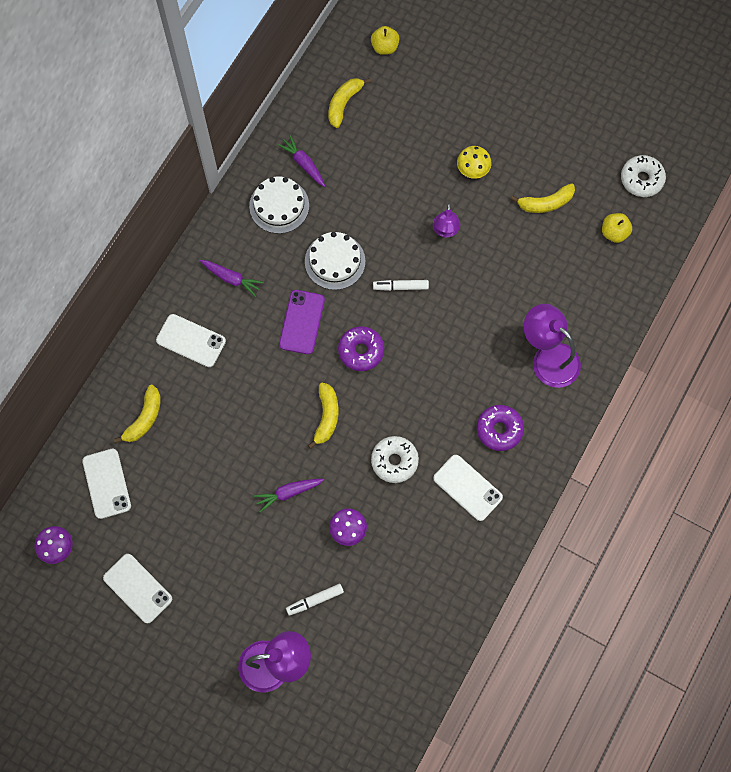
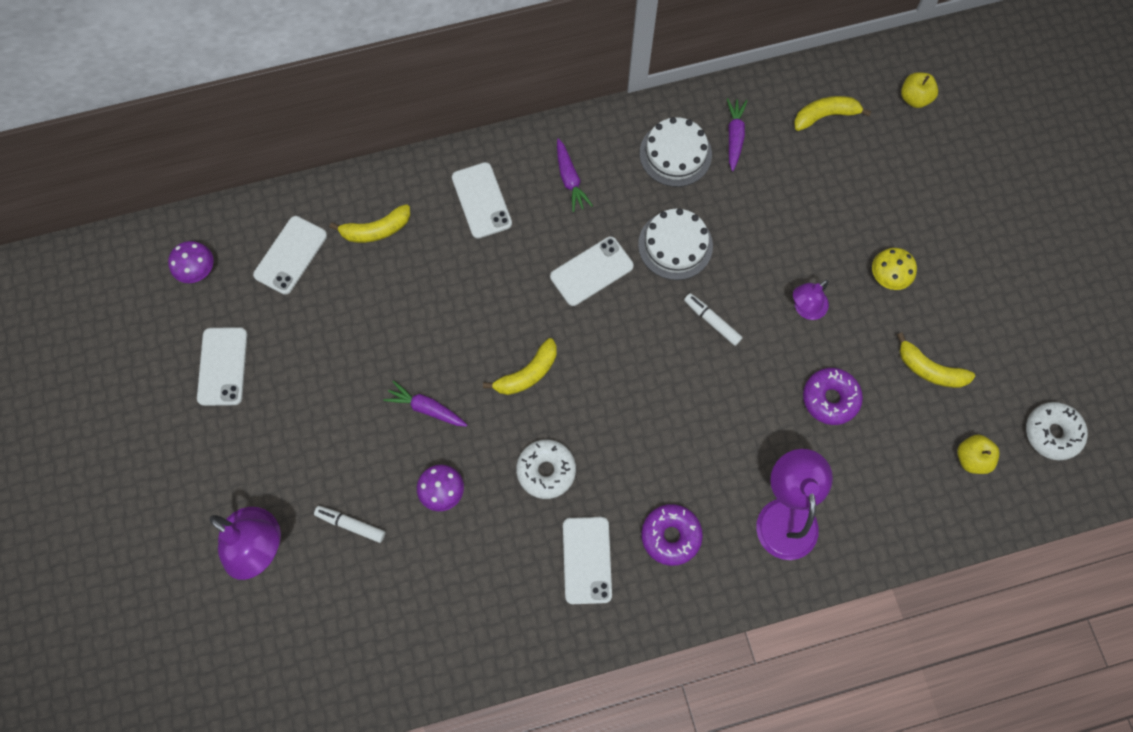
camera: 45 degrees right, 0 degrees up
purple phone [279,290,325,354] -> white phone [550,237,634,306]
purple donut [338,326,384,371] -> purple donut moved to [803,368,863,425]

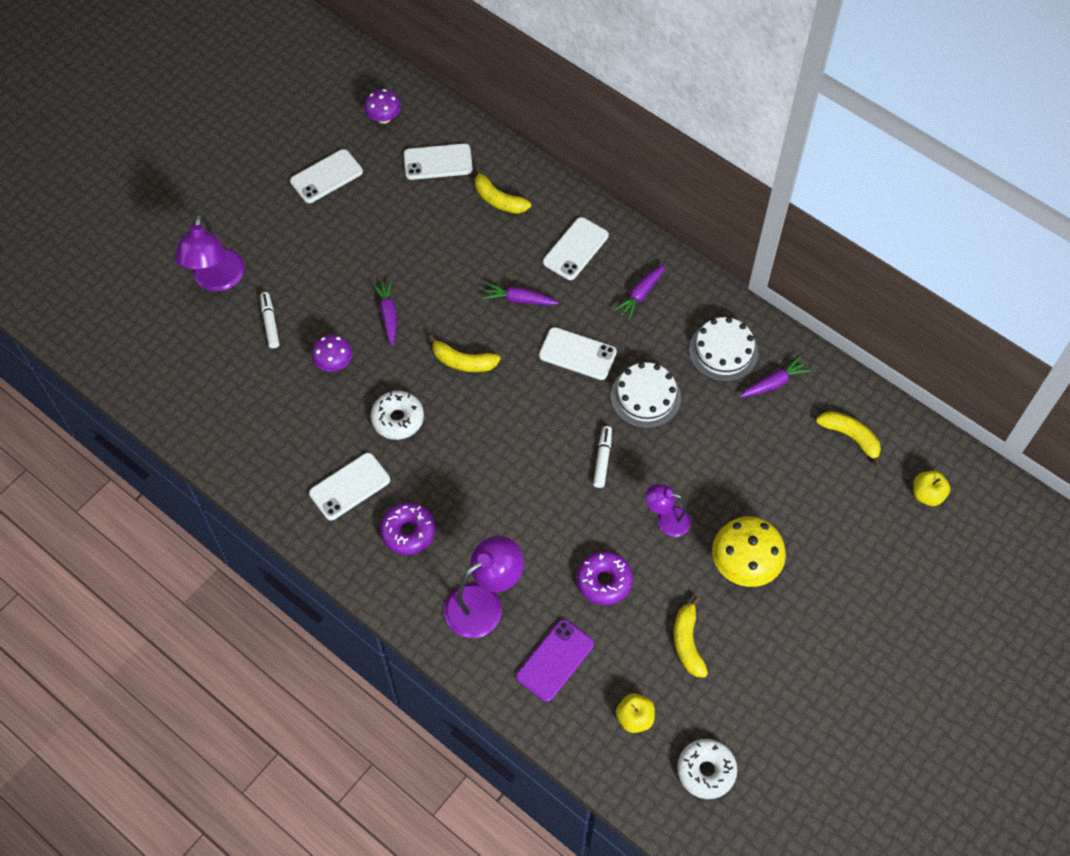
camera: 55 degrees right, 10 degrees down
yellow mushroom [872,248,917,290] -> yellow mushroom [712,517,786,587], size x1.67
none -> purple carrot [482,283,559,305]
none -> purple phone [516,619,594,702]

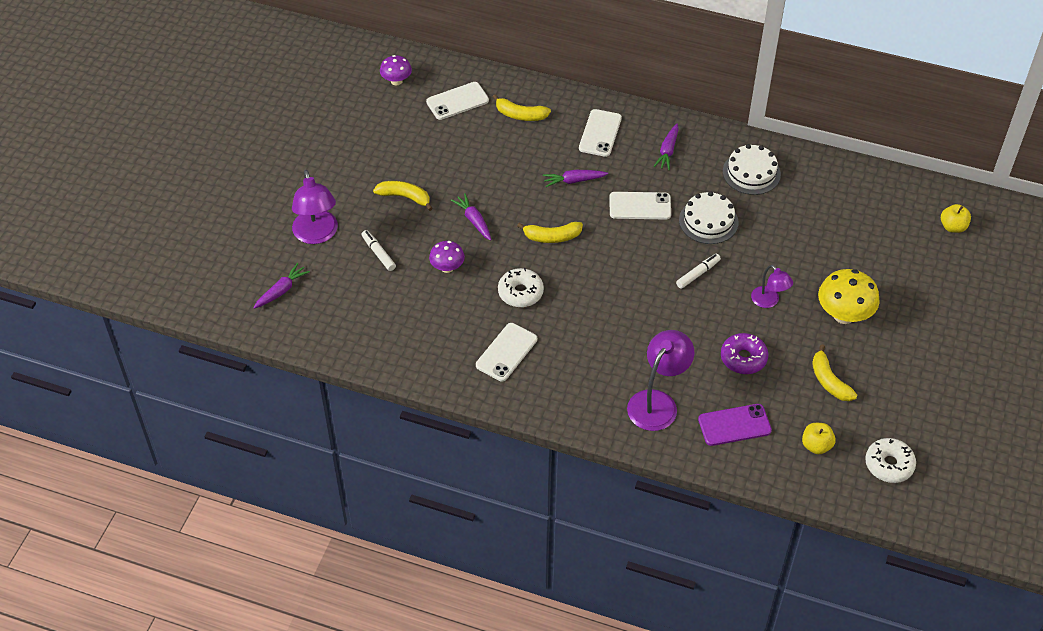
camera: 20 degrees left, 10 degrees down
white phone [290,149,363,203] -> none
purple donut [380,503,435,555] -> none
purple phone [516,619,594,702] -> purple phone turned 60 degrees clockwise [698,404,772,446]
white marker [593,426,612,488] -> white marker turned 60 degrees clockwise [676,254,721,289]
purple lamp [646,484,691,537] -> purple lamp turned 120 degrees counterclockwise [751,265,793,308]
purple carrot [740,356,811,397] -> purple carrot moved to [253,263,310,309]
yellow banana [816,411,881,467] -> yellow banana moved to [373,181,433,211]

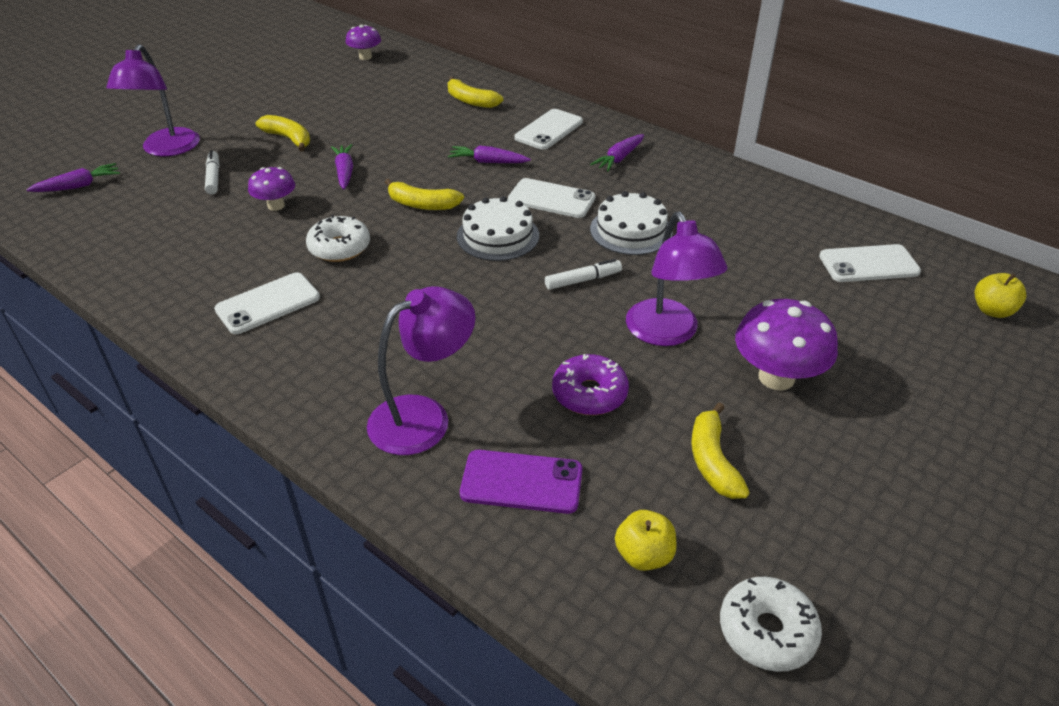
camera: 20 degrees right, 10 degrees down
white phone [426,82,489,120] -> white phone moved to [819,244,921,282]
white cake [723,144,781,195] -> white cake moved to [457,196,539,261]
purple lamp [751,265,793,308] -> purple lamp [626,212,728,346], size x1.70
yellow mushroom [818,269,880,324] -> purple mushroom [735,299,838,390]

